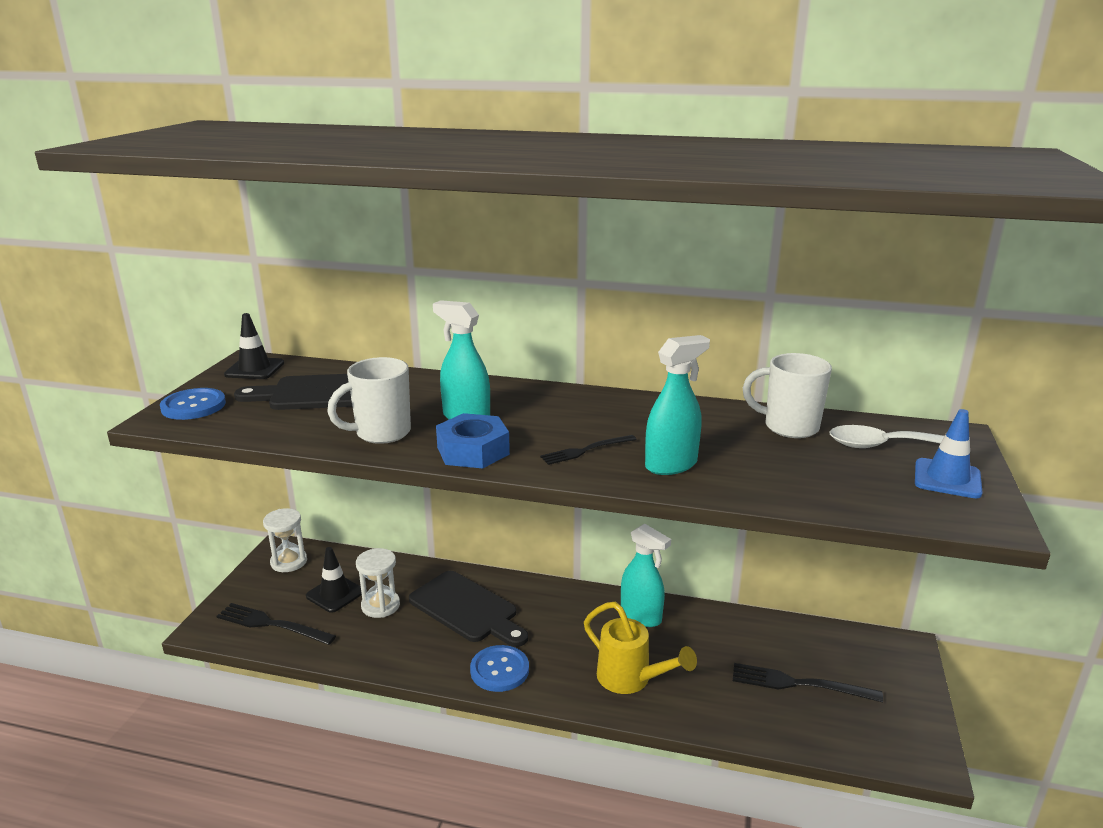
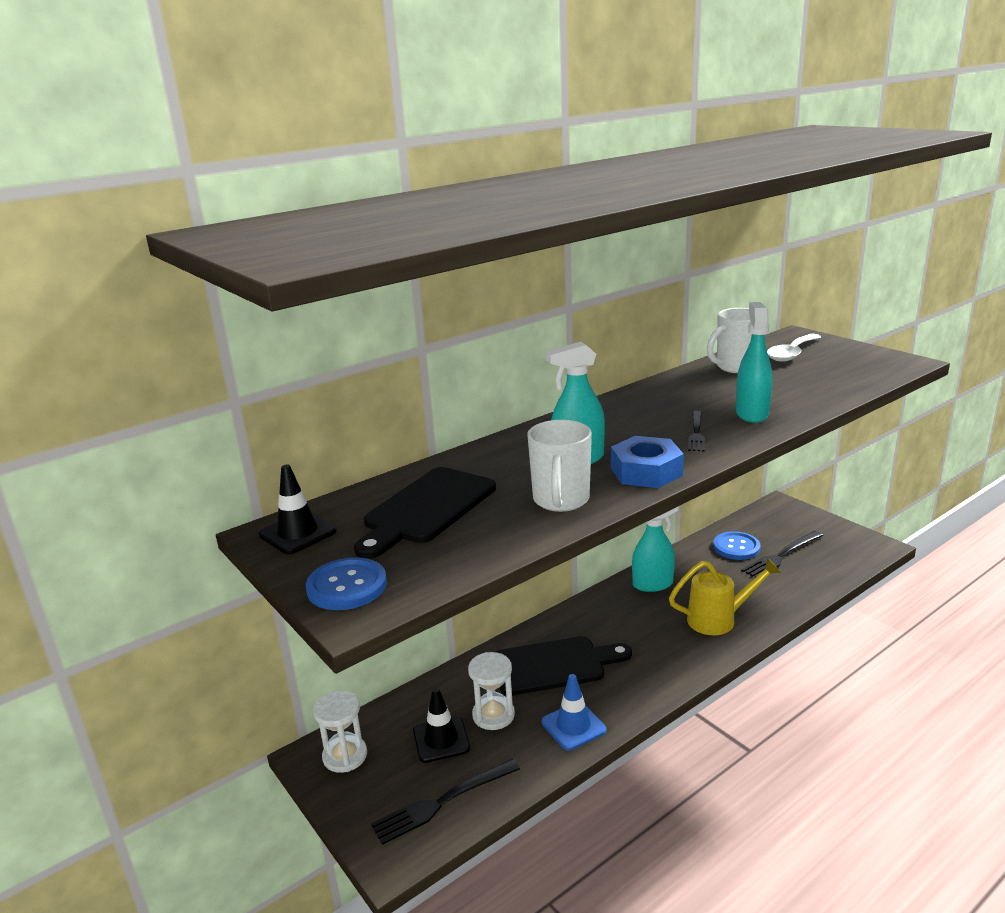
camera: 50 degrees left, 0 degrees up
blue button [470,645,529,692] -> blue button moved to [713,531,761,560]
blue traffic cone [915,409,983,498] -> blue traffic cone moved to [541,674,606,750]

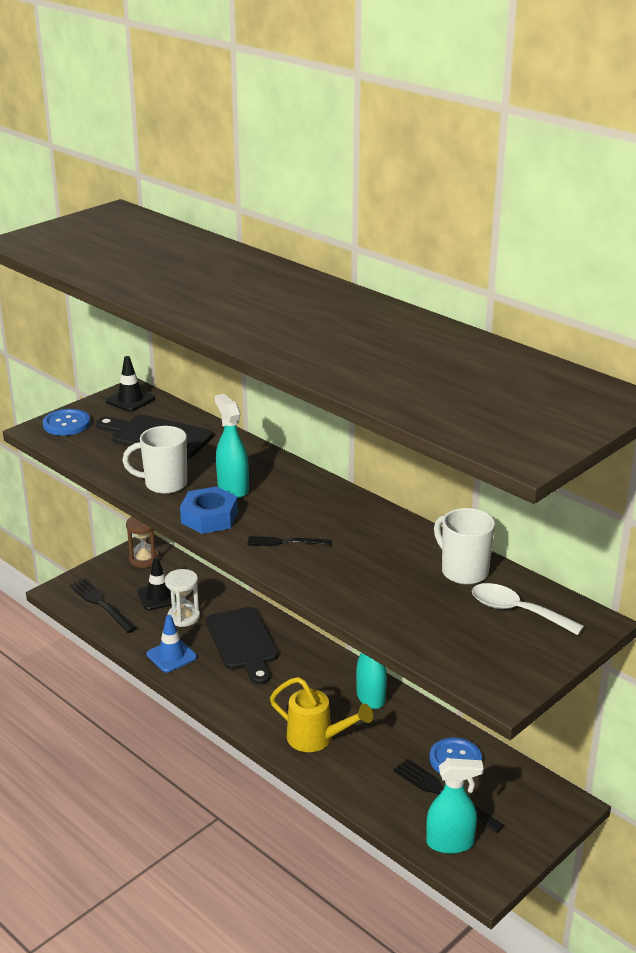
camera: 80 degrees right, 5 degrees up
white hourglass [313,690,367,773] -> brown hourglass [126,517,160,568]
yellow watering can [669,558,781,635] -> yellow watering can turned 45 degrees counterclockwise [270,677,373,752]
turquoise spray bottle [736,302,773,423] -> turquoise spray bottle moved to [426,758,483,854]

